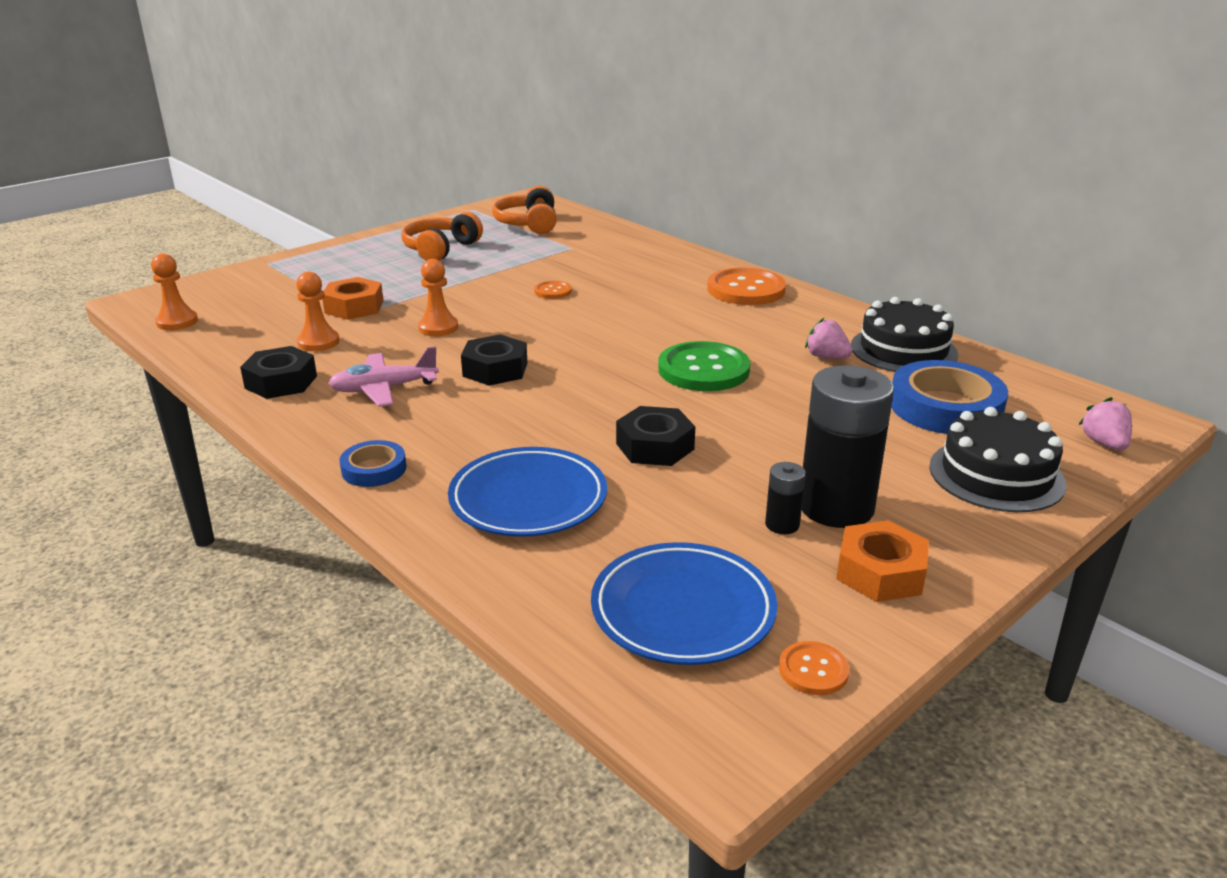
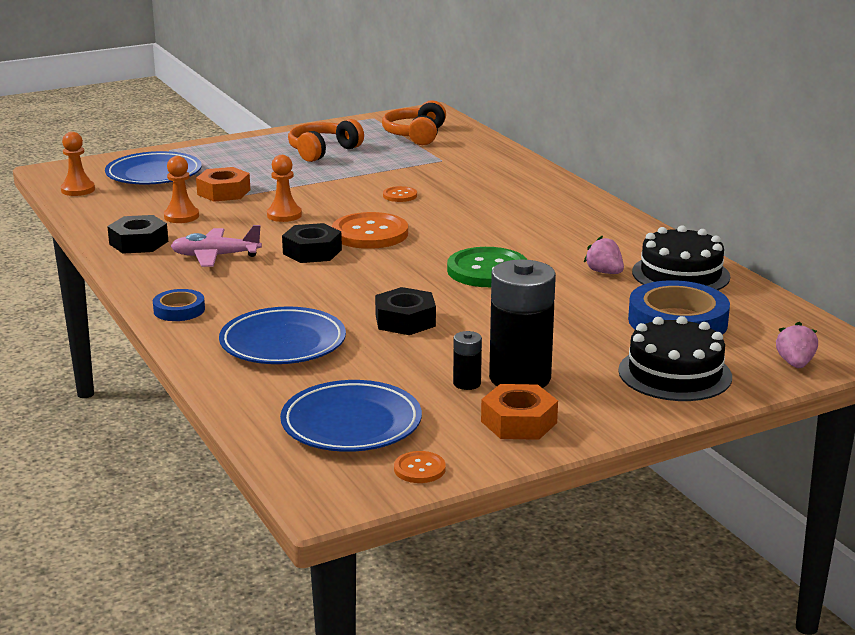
camera: 15 degrees right, 5 degrees down
orange button [707,268,786,305] -> orange button moved to [332,212,408,249]
none -> blue plate [105,151,202,184]

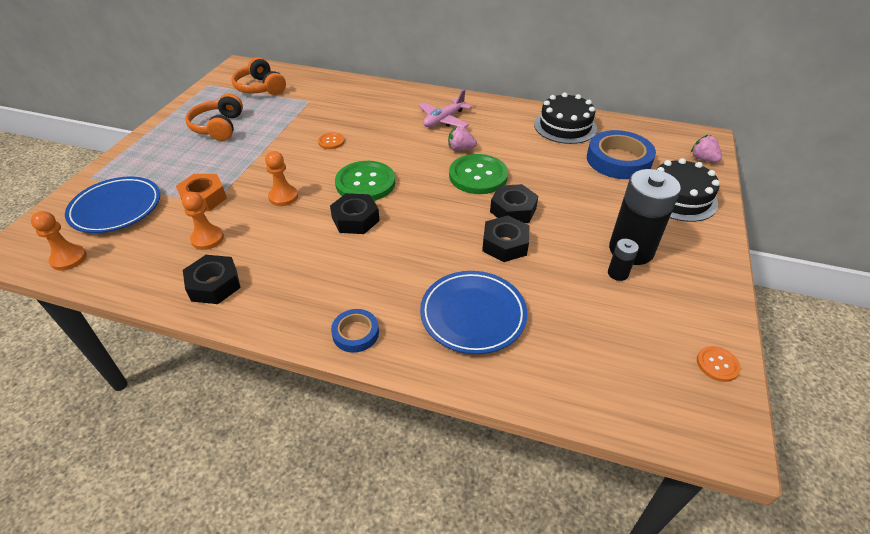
camera: 45 degrees left, 20 degrees up
pink plane [171,225,262,267] -> pink plane moved to [419,90,472,128]
blue plate [280,380,422,452] -> none
orange button [332,212,408,249] -> green button [335,161,395,201]
orange nut [481,384,558,440] -> none
pink strawberry [584,236,624,274] -> pink strawberry moved to [448,126,477,151]
none -> black nut [490,184,538,223]

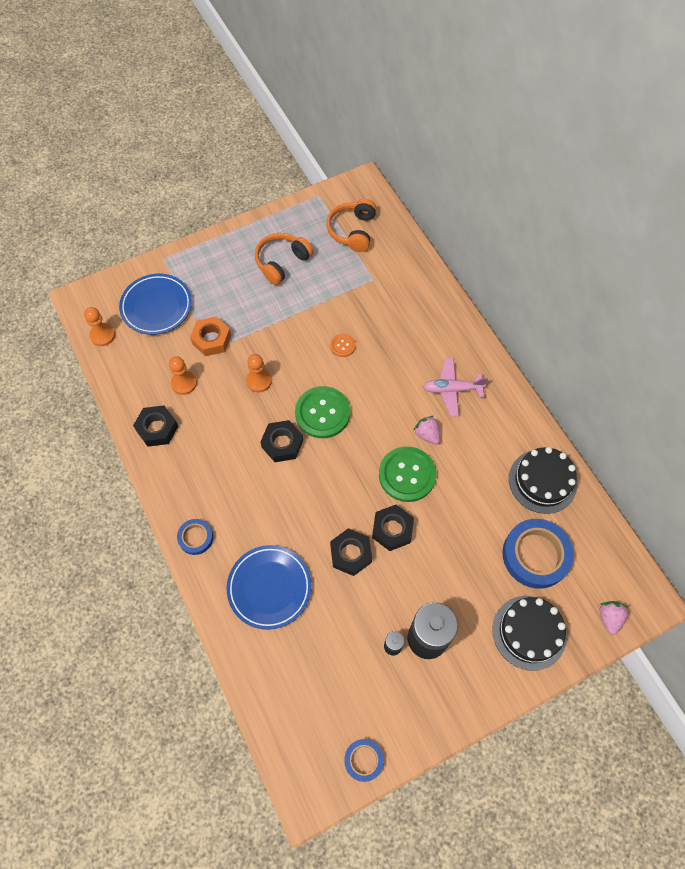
camera: 45 degrees right, 20 degrees up
orange button [697,346,741,382] -> blue tape [344,739,384,782]

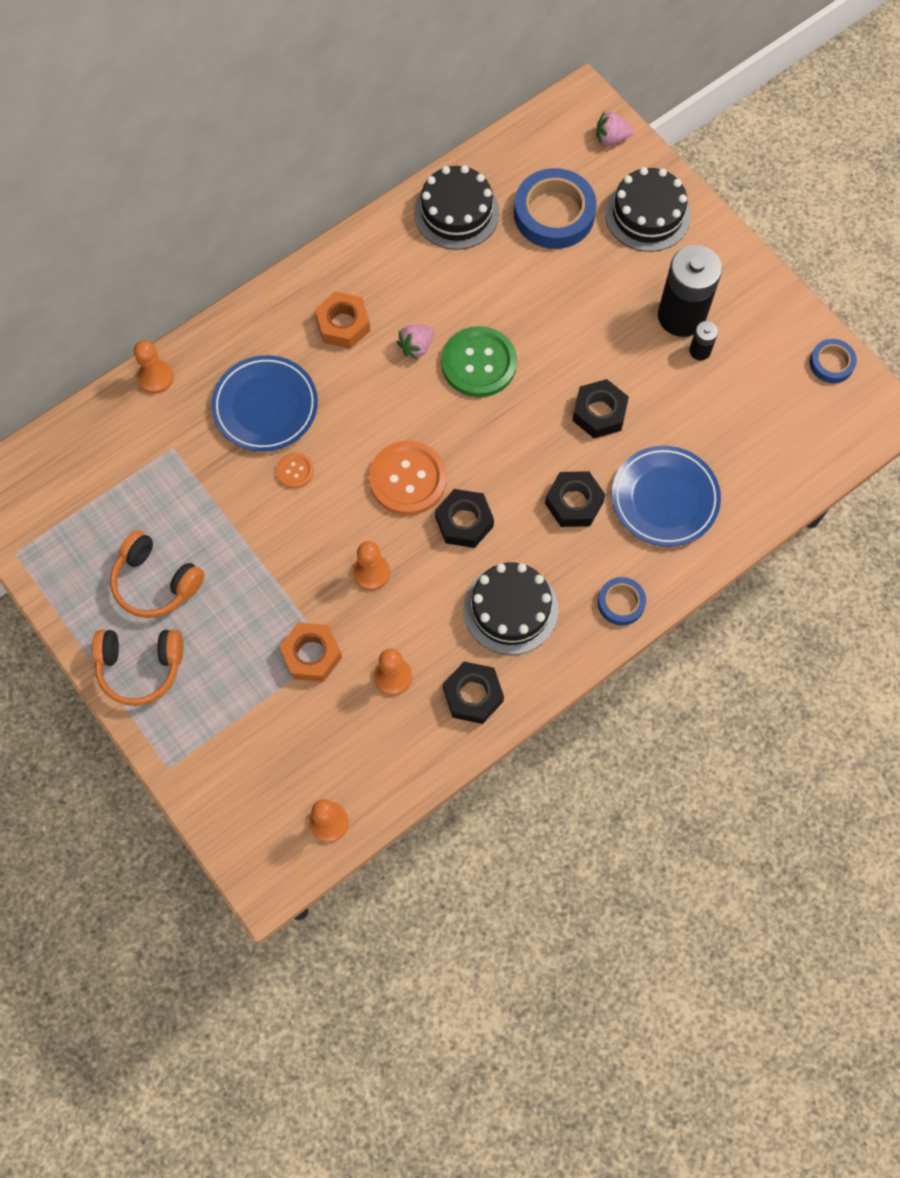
camera: 100 degrees left, 5 degrees up
blue plate [119,274,192,335] -> blue plate moved to [211,355,318,451]
green button [295,386,350,438] -> orange button [369,441,447,515]
orange headphones [326,199,377,252] -> orange headphones moved to [92,630,183,706]
black nut [372,505,414,551] -> black nut moved to [545,471,605,527]
pink plane [423,358,488,416] -> orange nut [315,291,370,349]
none -> orange pawn [134,340,174,394]
none -> black cake [463,562,558,655]

